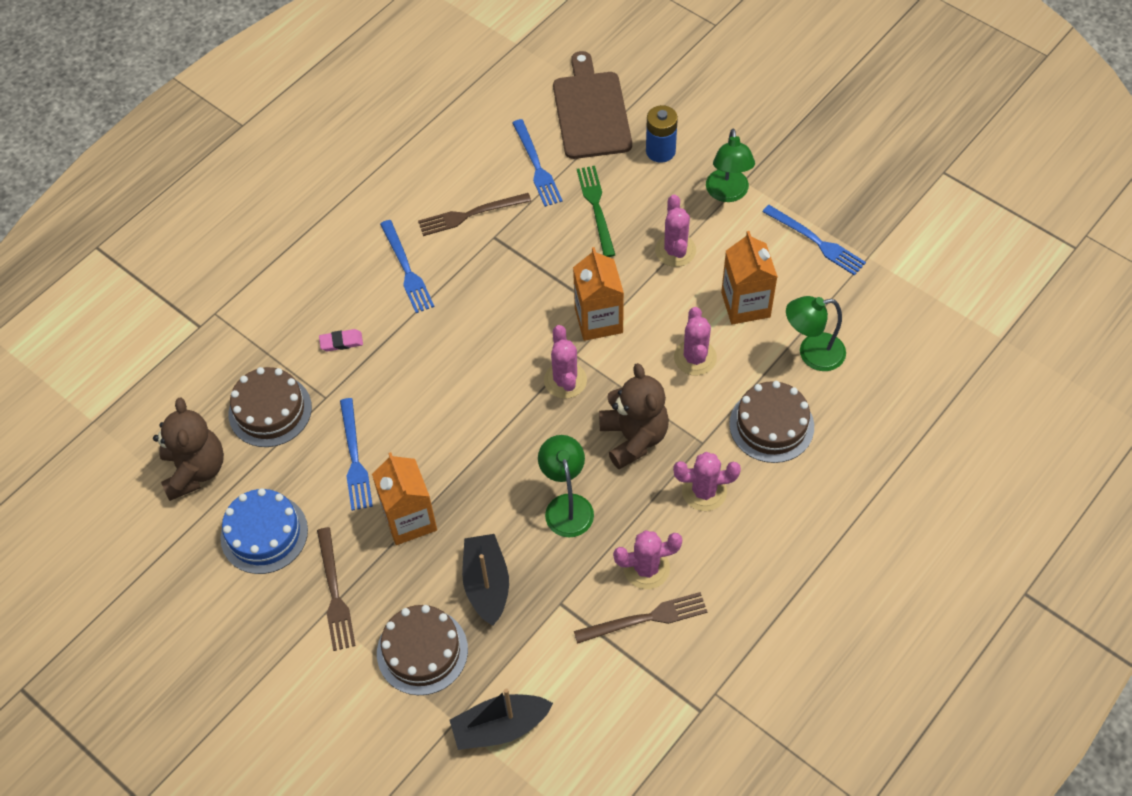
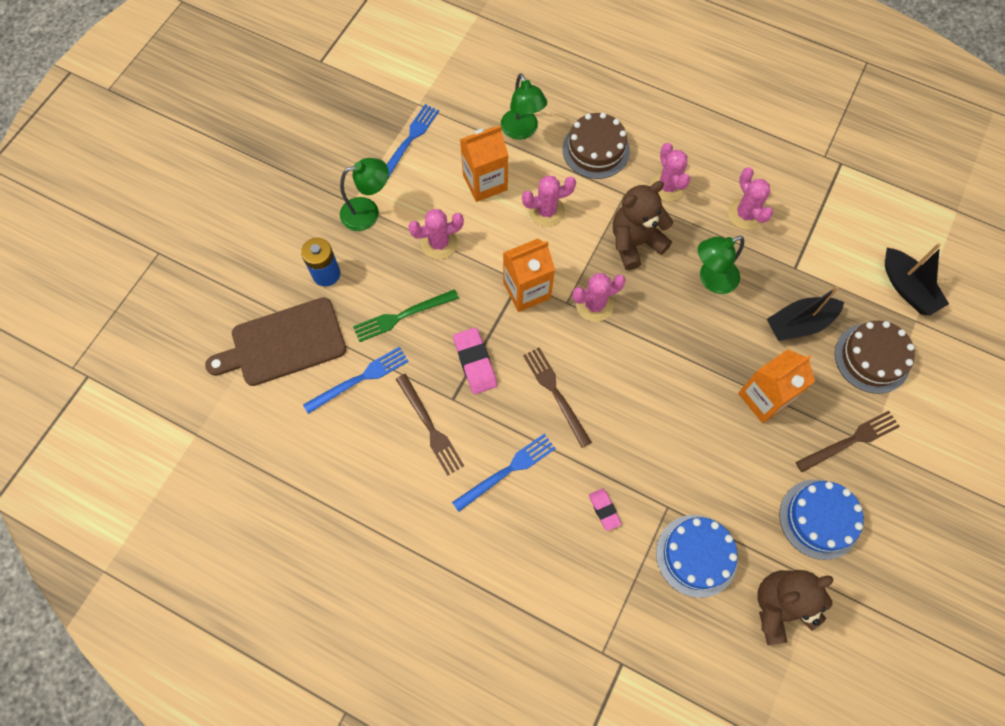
camera: 105 degrees left, 10 degrees up
brown cake [228,367,312,447] -> blue cake [656,515,738,598]
blue fork [340,398,373,511] -> none
brown fork [574,592,707,644] -> brown fork moved to [523,347,592,448]
none -> pink eraser [453,327,497,394]

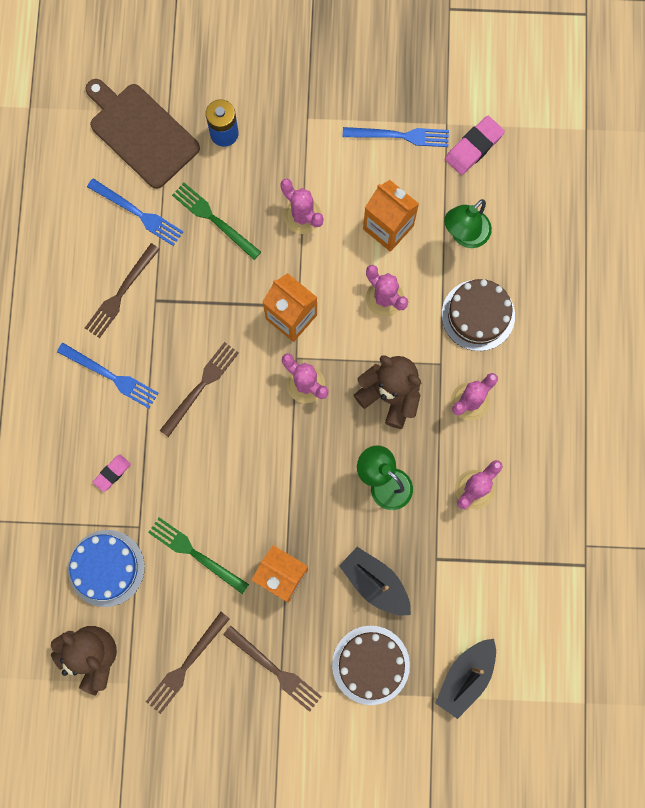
camera: 65 degrees right, 10 degrees up
green lamp [340,158,389,231] -> none
pink eraser [453,327,497,394] -> pink eraser moved to [445,116,505,175]
blue cake [779,480,864,560] -> brown fork [146,612,230,714]
none -> green fork [148,517,249,594]

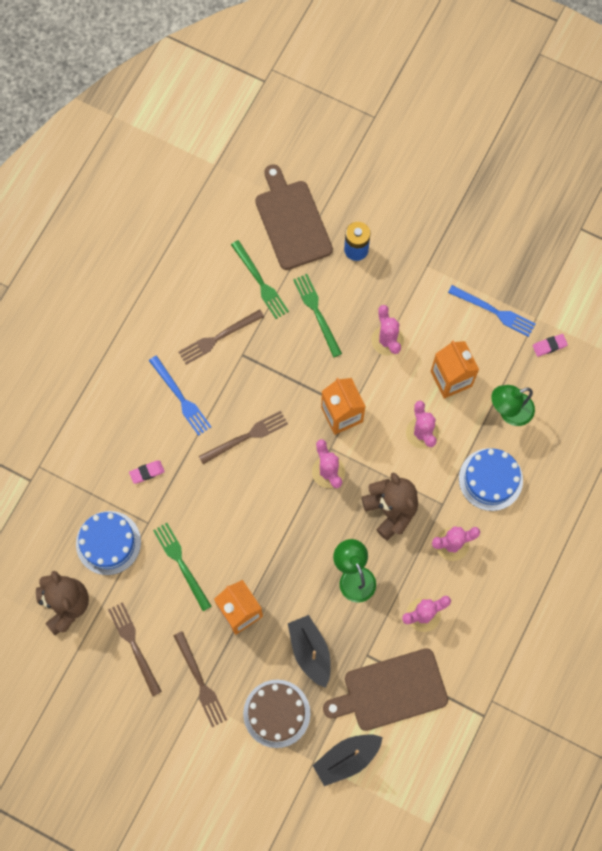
camera: 25 degrees right, 5 degrees down
blue fork [87,178,183,246] -> green fork [231,240,289,319]
brown fork [146,612,230,714] -> brown fork turned 90 degrees clockwise [108,602,162,696]
brown cake [442,279,515,351] -> blue cake [459,448,523,511]
pink eraser [445,116,505,175] -> pink eraser [533,334,568,357], size x0.61
none -> brown cutting board [323,648,448,731]

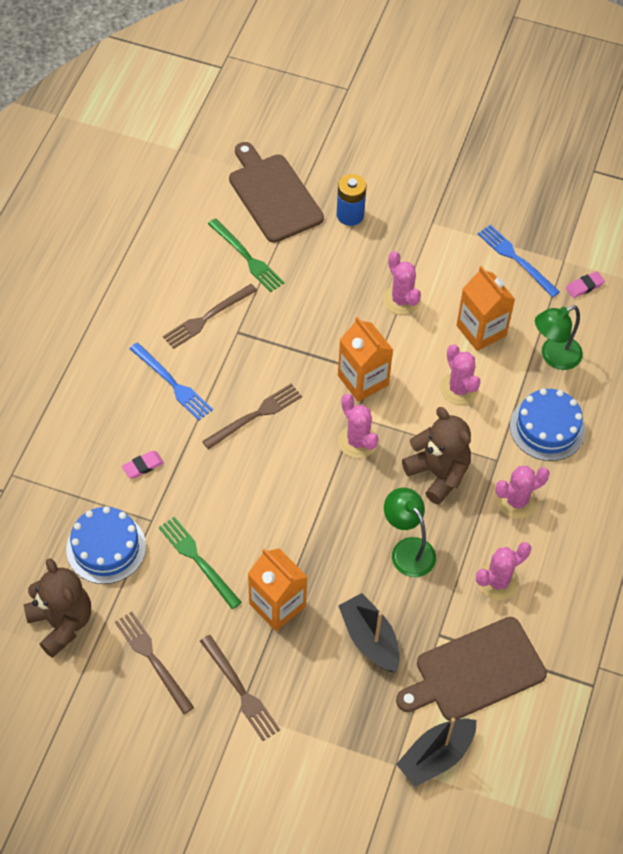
camera: 10 degrees left, 15 degrees down
brown cake [243,680,311,748] -> none
green fork [293,274,342,358] -> none
blue fork [448,285,535,337] -> blue fork turned 150 degrees counterclockwise [478,225,560,297]

